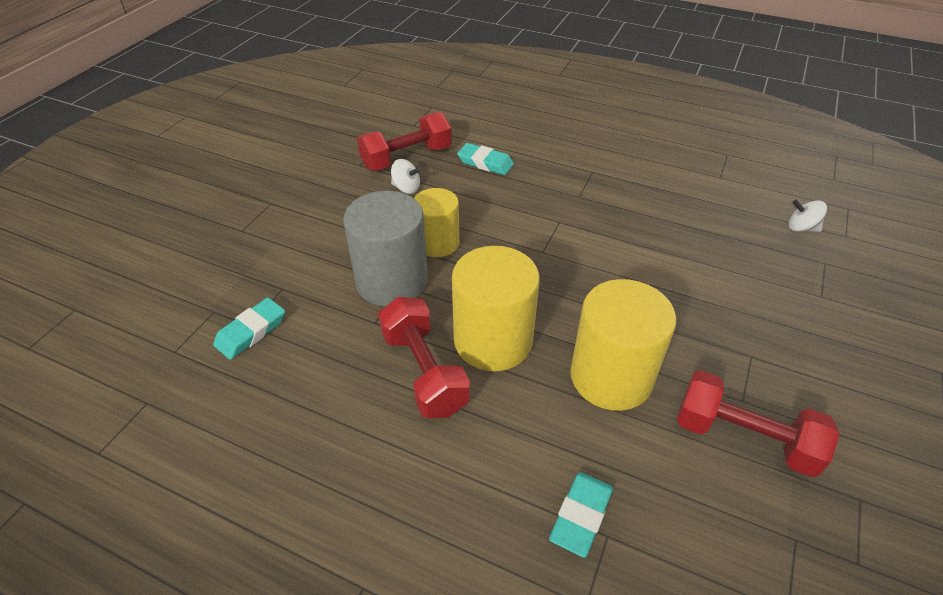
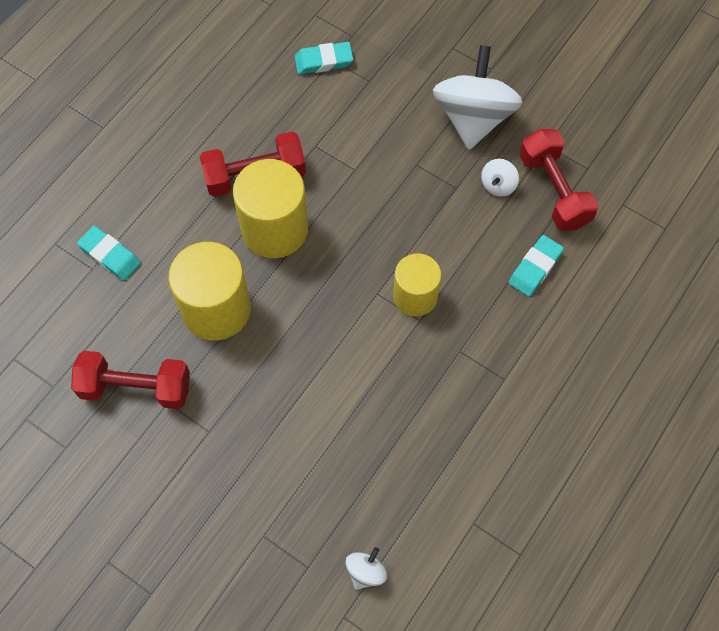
camera: 100 degrees right, 20 degrees up
turquoise eraser [213,298,285,360] -> turquoise eraser turned 60 degrees counterclockwise [295,42,353,74]
grey cylinder [343,191,428,307] -> none
yellow cylinder [414,188,459,257] -> yellow cylinder moved to [393,253,441,316]
red dumbbell [677,370,840,477] -> red dumbbell turned 60 degrees clockwise [71,351,190,409]
none -> white spinning top [433,45,523,150]

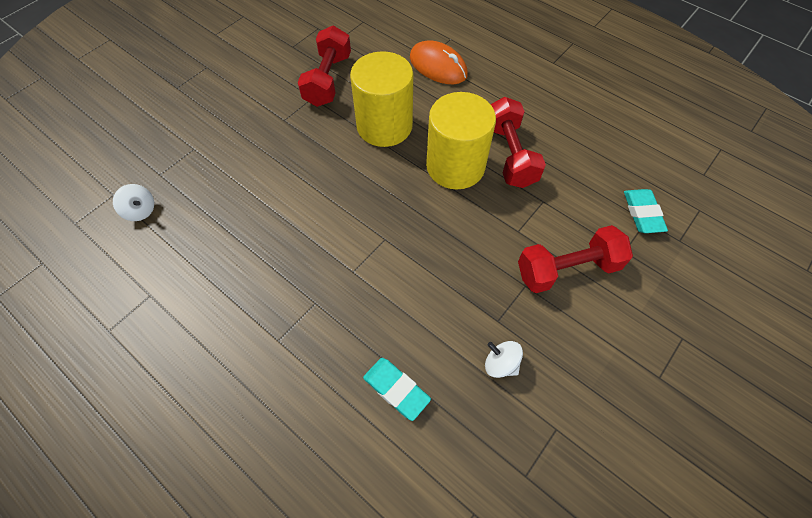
camera: 95 degrees right, 5 degrees down
turquoise eraser [77,226,141,281] -> orange mouse [410,40,468,84]
yellow cylinder [393,253,441,316] -> none
white spinning top [433,45,523,150] -> none
red dumbbell [519,129,599,231] -> red dumbbell moved to [518,225,633,293]

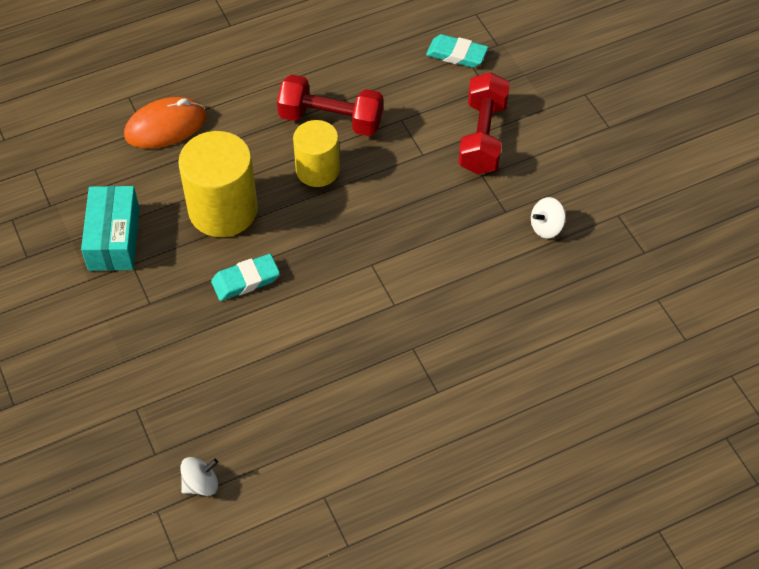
camera: 65 degrees left, 5 degrees down
red dumbbell [298,26,351,107] -> turquoise box [81,186,139,271]
turquoise eraser [363,358,431,421] -> turquoise eraser moved to [211,254,280,301]
yellow cylinder [426,92,496,189] -> yellow cylinder [293,120,340,187], size x0.65

